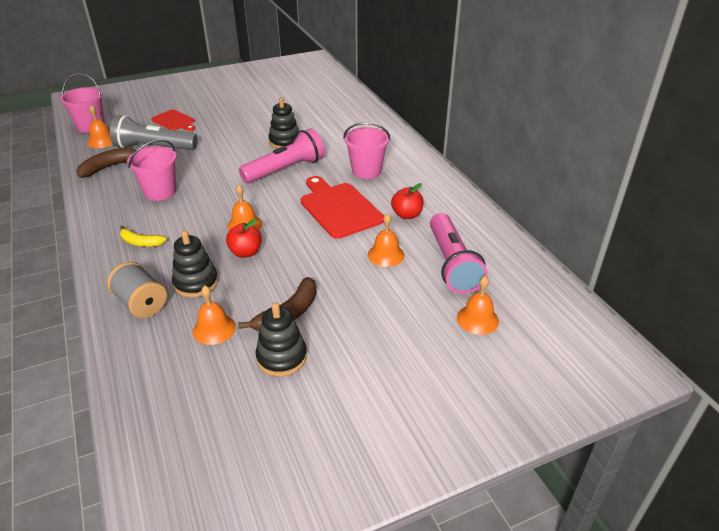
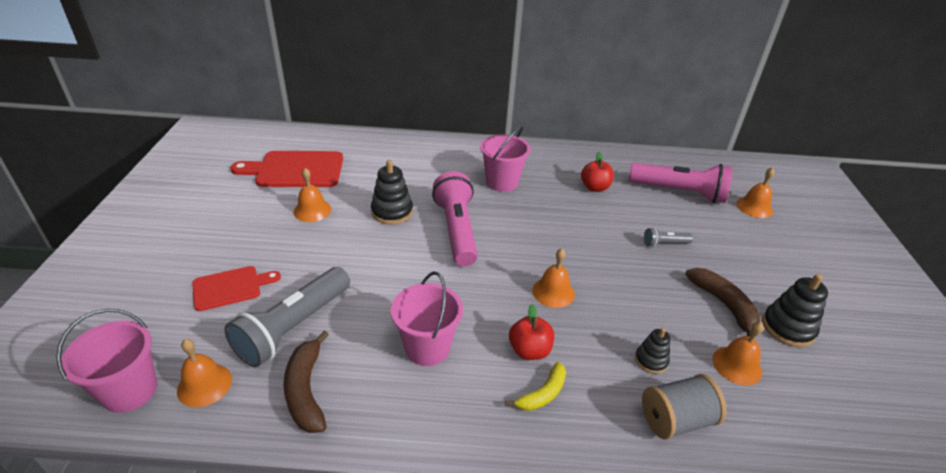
camera: 65 degrees left, 0 degrees up
black stacking toy [172,230,218,297] -> black stacking toy [635,328,670,374], size x0.61
red apple [226,219,262,258] -> red apple moved to [509,304,554,360]
red cutting board [301,176,384,239] -> red cutting board moved to [231,151,343,187]
orange bell [368,213,405,267] -> orange bell moved to [293,168,331,222]
none -> grey flashlight [644,228,693,247]

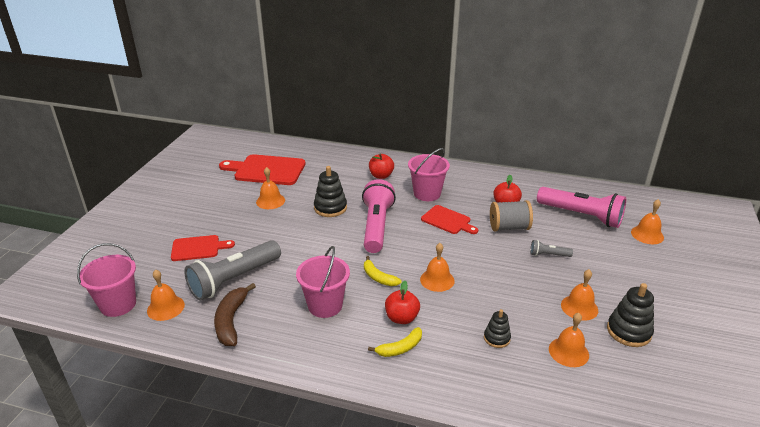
camera: 15 degrees right, 5 degrees down
grey spool [642,374,726,440] -> grey spool moved to [490,200,533,231]
brown banana [686,268,760,337] -> orange bell [561,269,598,321]
none -> yellow banana [364,256,401,286]
none -> red apple [369,153,394,179]
none -> red cutting board [421,205,478,234]

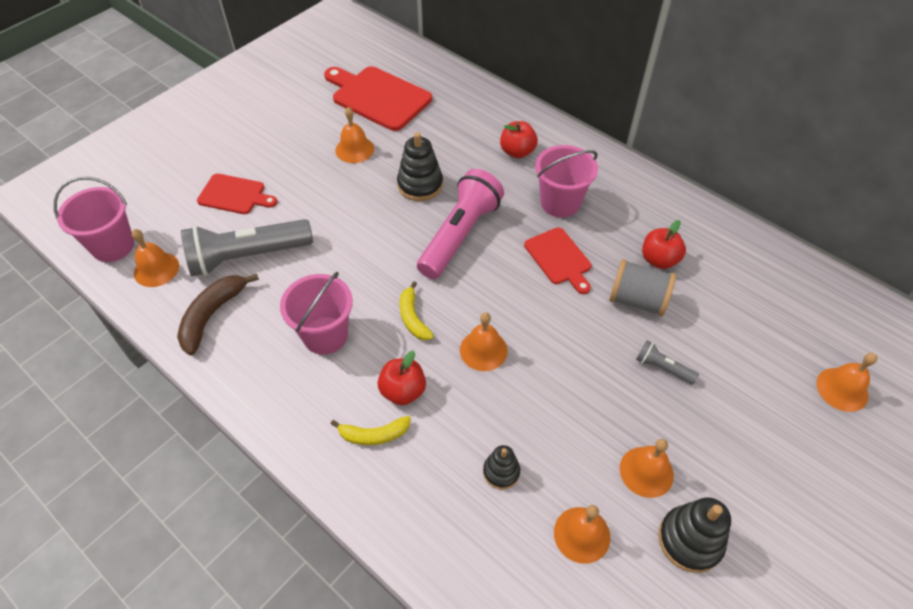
camera: 25 degrees right, 20 degrees up
pink flashlight [537,187,626,228] -> none

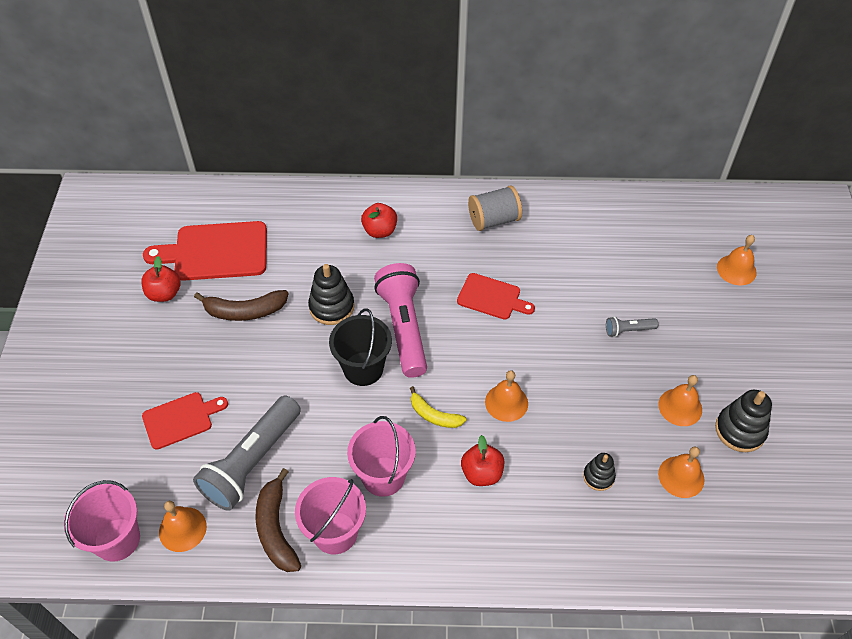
camera: 40 degrees left, 0 degrees up
yellow banana [330,416,411,445] -> none
orange bell [335,107,374,163] -> brown banana [194,290,289,321]
pink bucket [535,145,598,218] -> pink bucket moved to [295,477,366,554]
grey spool [609,259,676,316] -> grey spool moved to [468,186,522,231]
red apple [642,220,686,269] -> red apple moved to [141,256,181,302]
none -> black bucket [329,309,392,386]

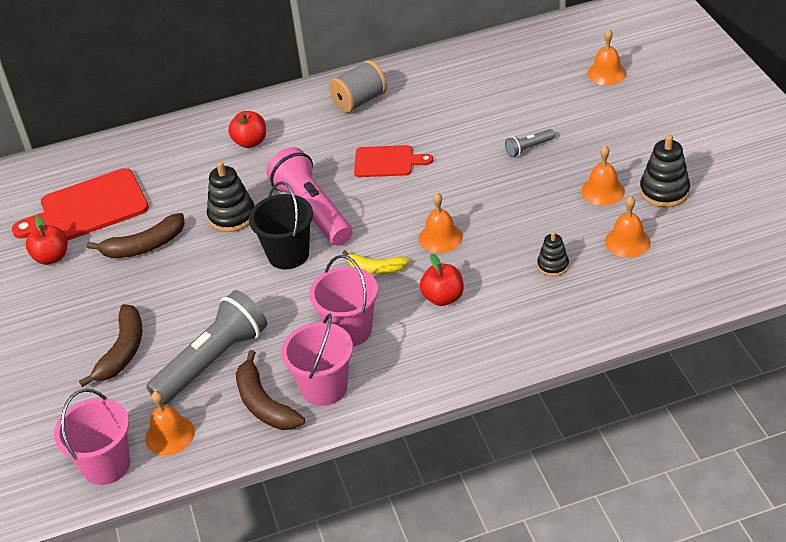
camera: 15 degrees left, 10 degrees down
red cutting board [142,392,228,450] -> brown banana [79,304,142,387]
grey flashlight [193,396,301,511] -> grey flashlight turned 150 degrees counterclockwise [146,290,267,405]

